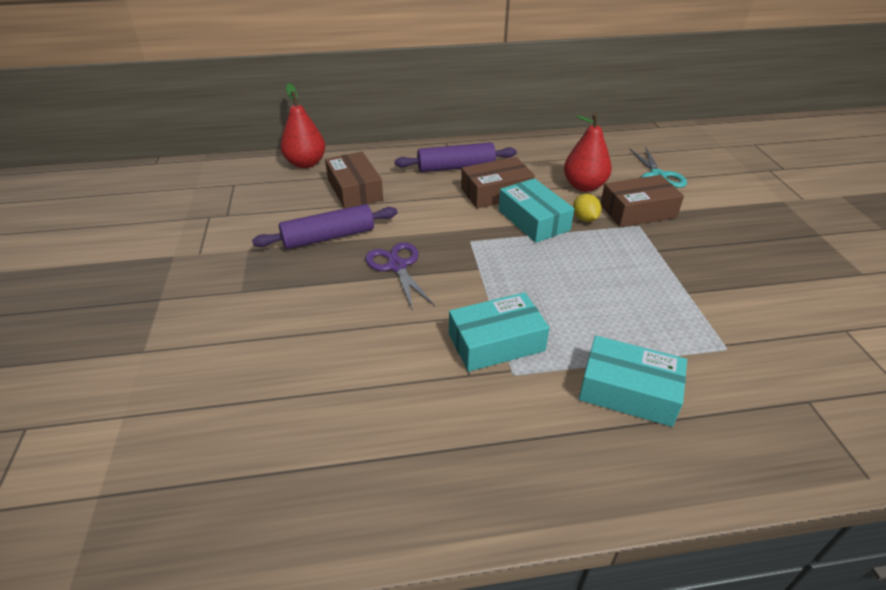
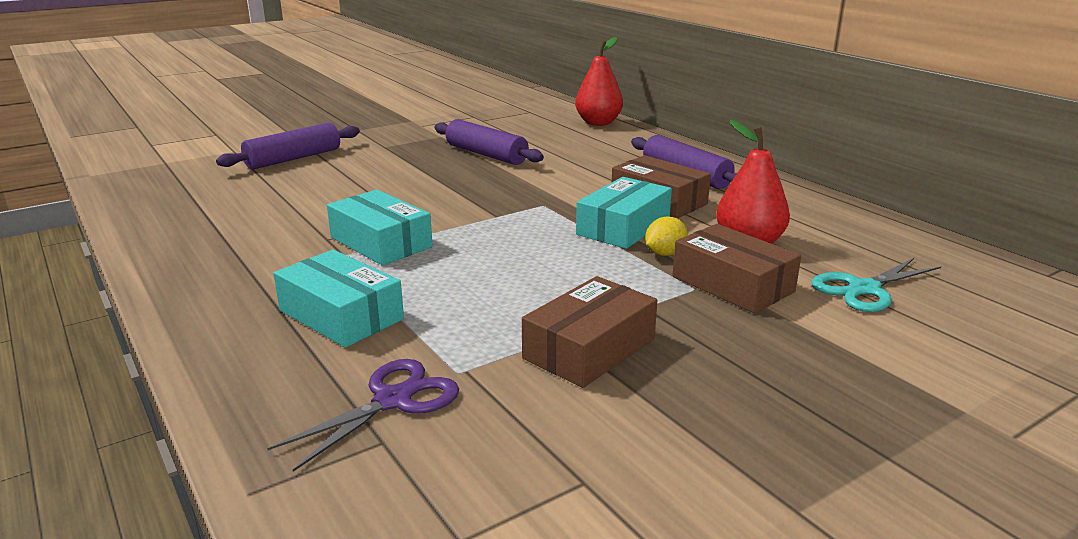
camera: 65 degrees right, 15 degrees down
brown box [325,152,383,209] -> brown box moved to [522,276,657,388]
purple scissors [365,242,435,311] -> purple scissors moved to [267,359,459,472]
turquoise box [579,336,687,427] -> turquoise box turned 45 degrees counterclockwise [273,249,404,348]
none -> purple rolling pin [216,123,360,170]

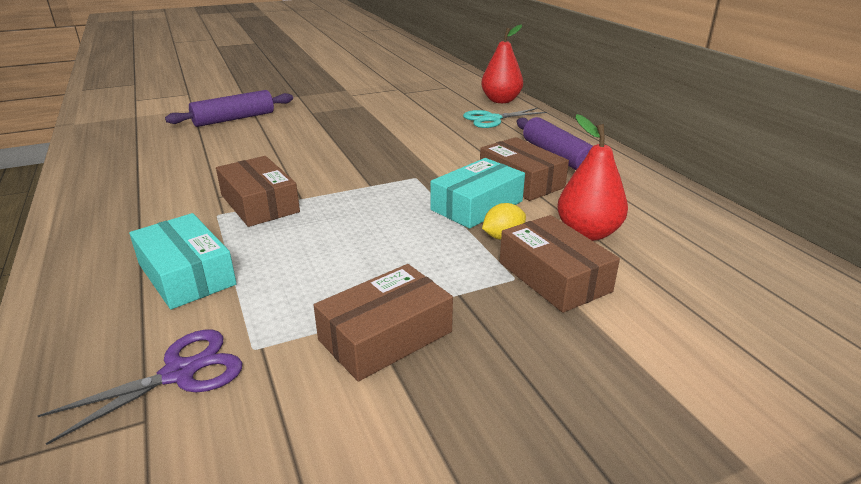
camera: 10 degrees right, 5 degrees up
turquoise box [327,190,433,265] -> brown box [216,156,300,227]
purple rolling pin [434,119,544,165] -> none
turquoise scissors [811,258,941,312] -> turquoise scissors moved to [463,108,547,128]

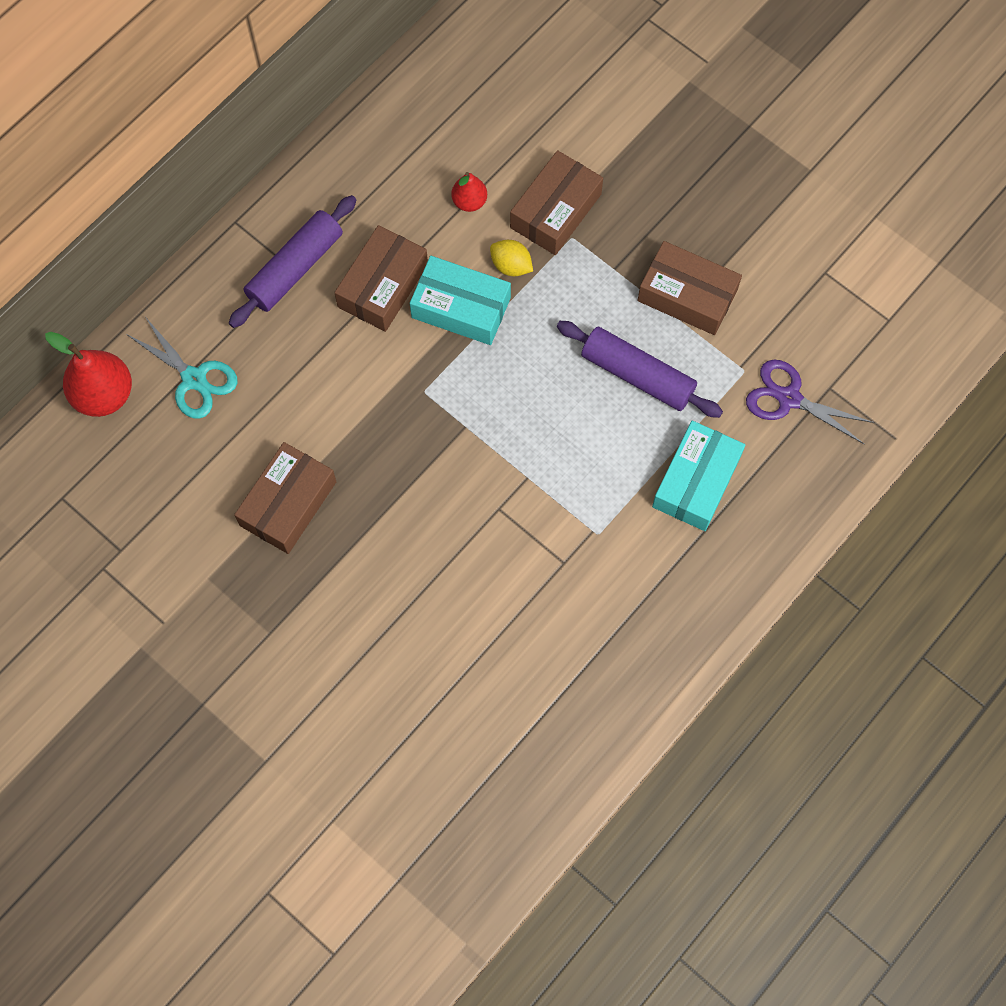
camera: 115 degrees left, 40 degrees up
purple rolling pin [165,90,293,127] -> purple rolling pin moved to [557,321,723,418]
brown box [216,156,300,227] -> brown box moved to [234,442,336,554]
red pear [557,114,628,241] -> red pear [451,172,487,212], size x0.56

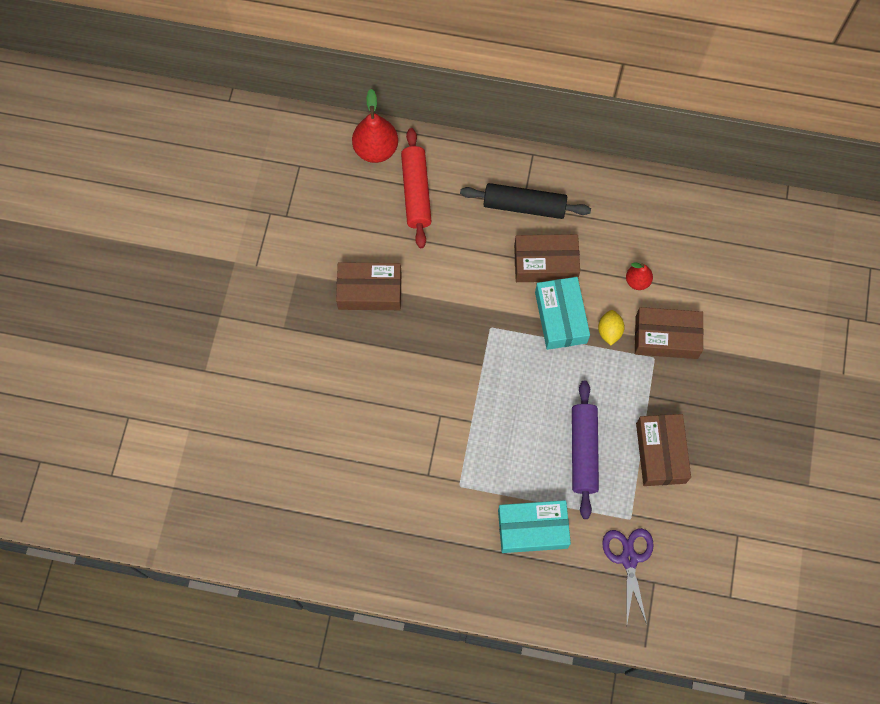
camera: 60 degrees right, 0 degrees up
turquoise scissors [126,318,238,419] -> red rolling pin [401,128,432,248]
purple rolling pin [229,195,356,328] -> black rolling pin [460,183,591,219]

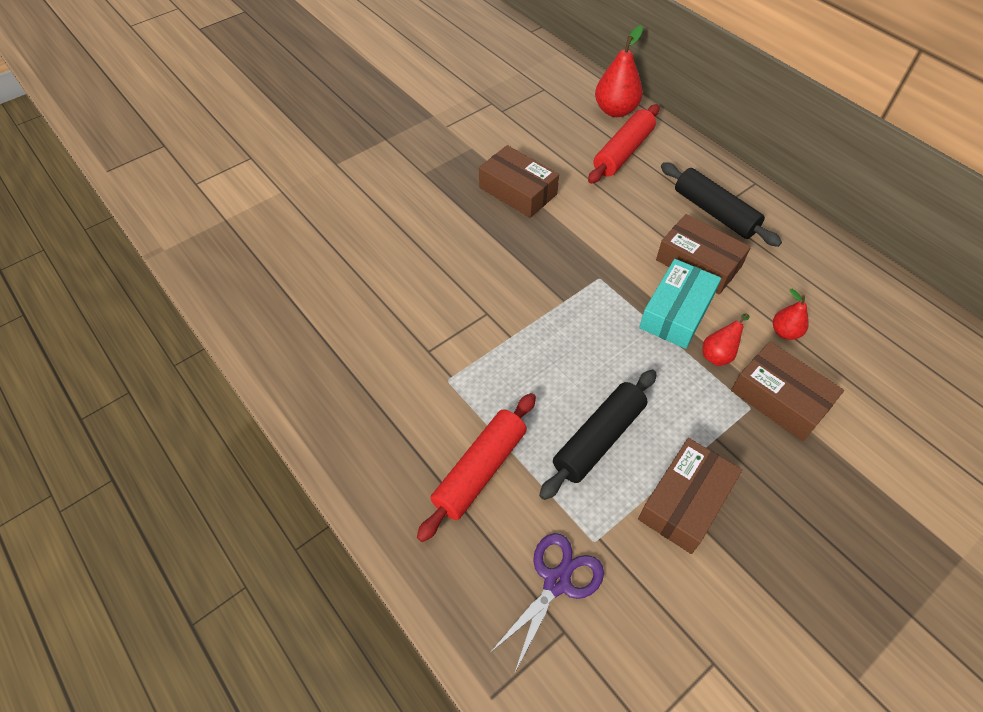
camera: 40 degrees right, 15 degrees down
turquoise box [498,500,571,553] -> red rolling pin [417,393,536,542]
purple rolling pin [572,381,599,519] -> black rolling pin [539,370,657,500]
yellow lemon [598,310,625,345] -> red pear [703,313,749,366]

